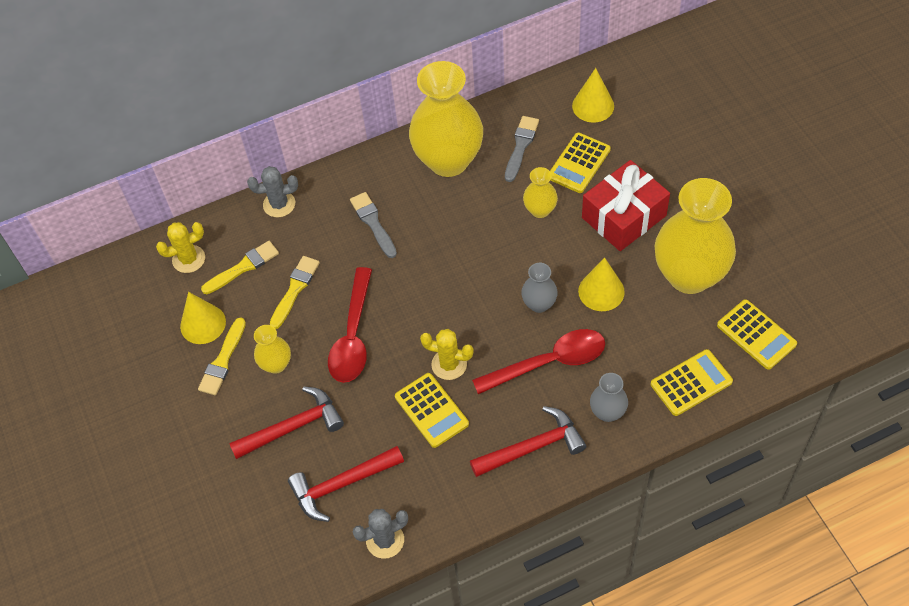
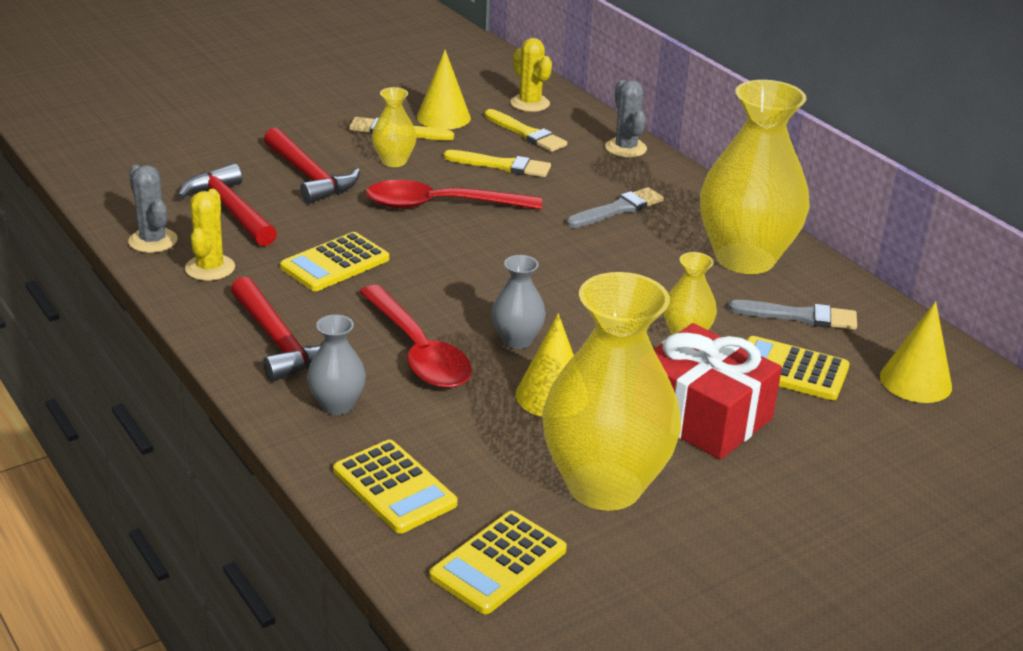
camera: 75 degrees right, 25 degrees down
yellow cactus [420,329,474,380] -> yellow cactus moved to [185,189,235,281]

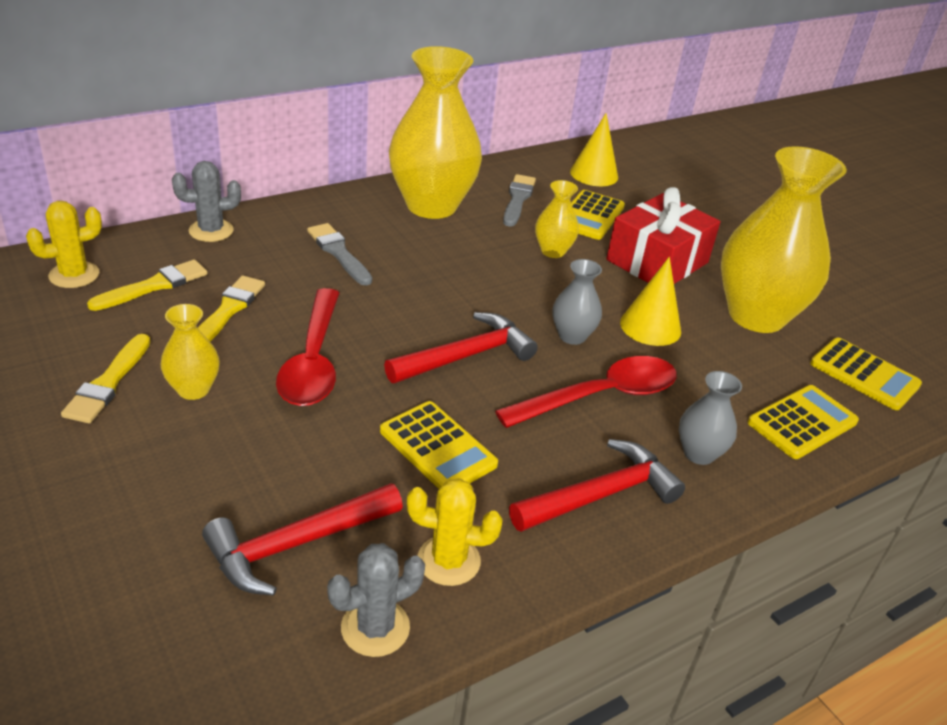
camera: 90 degrees left, 5 degrees up
red hammer [264,128,360,204] -> red hammer moved to [384,312,538,383]
yellow cone [417,50,471,130] -> none

